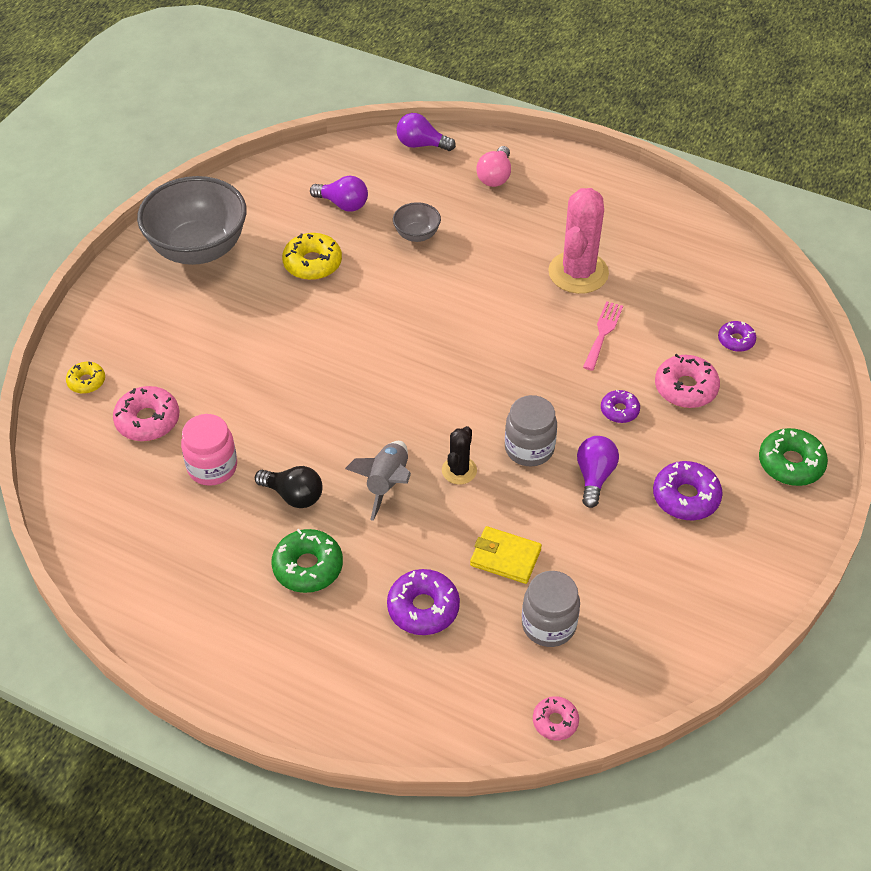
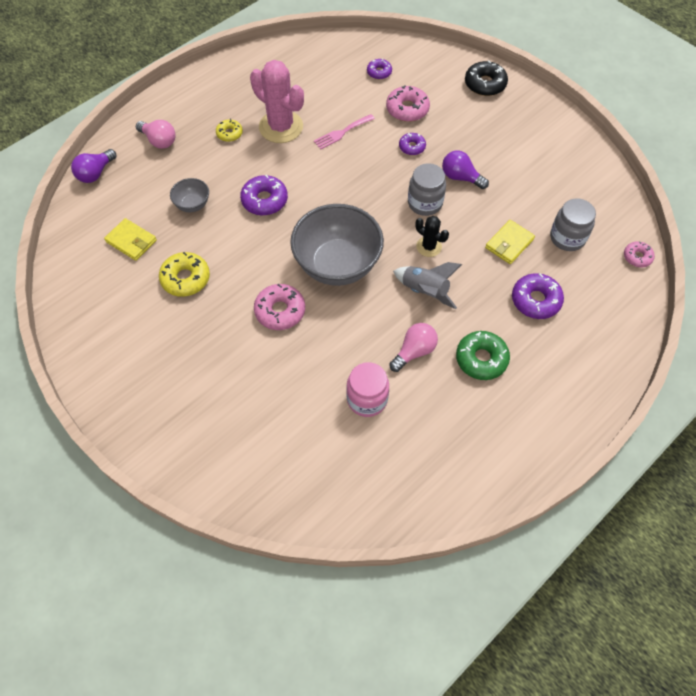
camera: 70 degrees left, 10 degrees up
yellow donut [66,362,105,393] -> yellow donut moved to [216,119,243,142]
pink donut [113,386,179,441] -> pink donut moved to [254,284,305,330]
grey bowl [137,176,247,265] -> grey bowl moved to [290,204,384,286]
black light bulb [255,466,323,508] -> pink light bulb [389,323,438,372]
purple light bulb [310,176,368,212] -> yellow wallet [104,218,157,261]
pink fork [583,301,623,371] -> pink fork turned 75 degrees counterclockwise [314,114,375,149]
purple donut [653,461,723,520] -> purple donut moved to [240,175,288,215]
green donut [759,428,828,486] -> black donut [465,60,508,96]

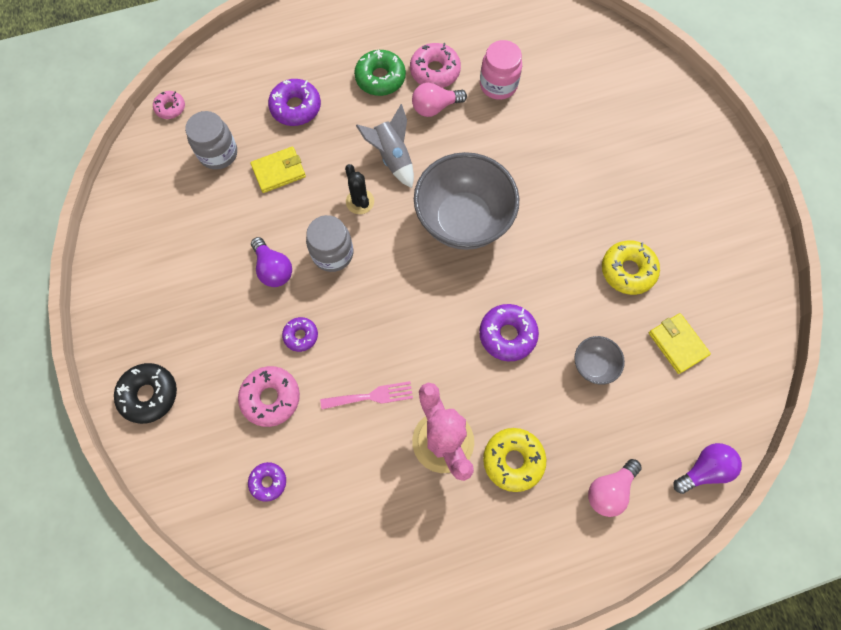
camera: 155 degrees left, 10 degrees up
pink light bulb [136,120,175,149] -> pink light bulb turned 105 degrees counterclockwise [588,459,642,517]
yellow donut [216,119,243,142] -> yellow donut [483,428,546,492], size x1.66
pink donut [254,284,305,330] -> pink donut moved to [410,43,461,88]

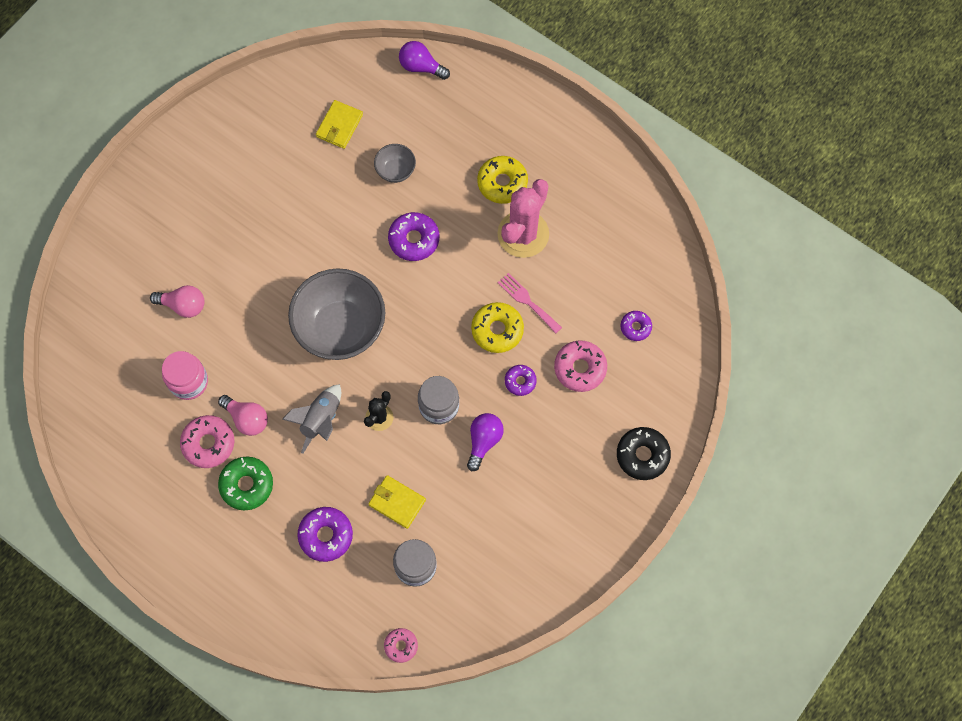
camera: 125 degrees left, 0 degrees up
pink light bulb [588,459,642,517] -> pink light bulb moved to [150,285,204,318]
yellow donut [602,240,660,295] -> yellow donut moved to [471,302,524,353]

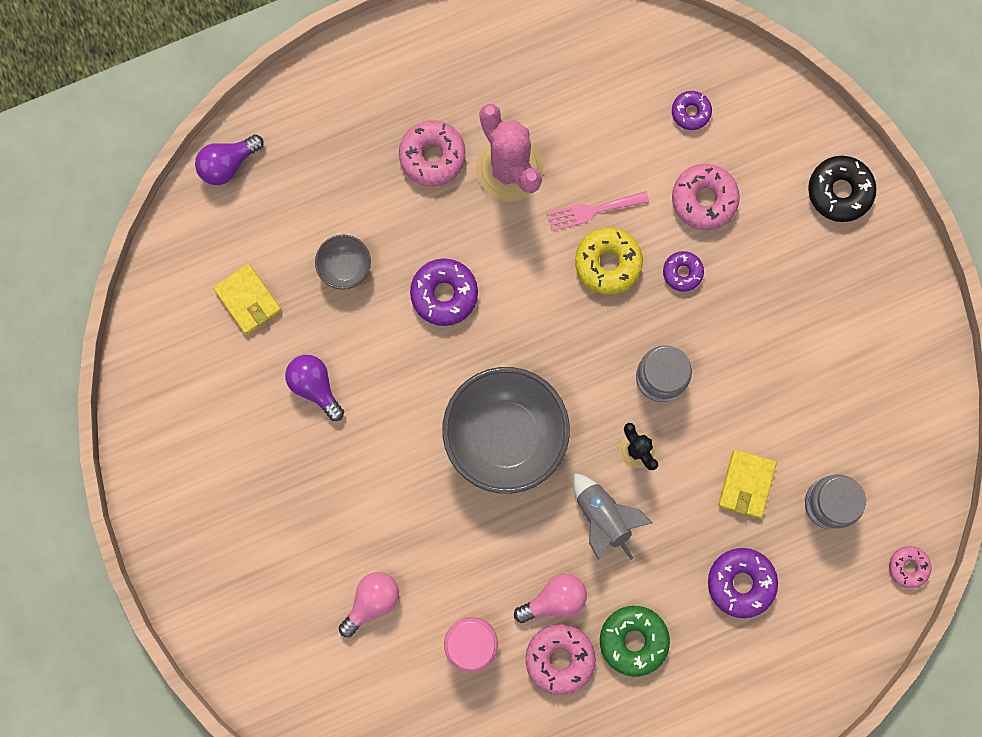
camera: 60 degrees left, 10 degrees up
yellow wallet [368,475,426,529] -> yellow wallet turned 45 degrees counterclockwise [718,450,777,518]
purple light bulb [467,413,504,471] -> purple light bulb moved to [285,355,344,421]
yellow donut [477,156,528,204] -> pink donut [399,120,466,186]

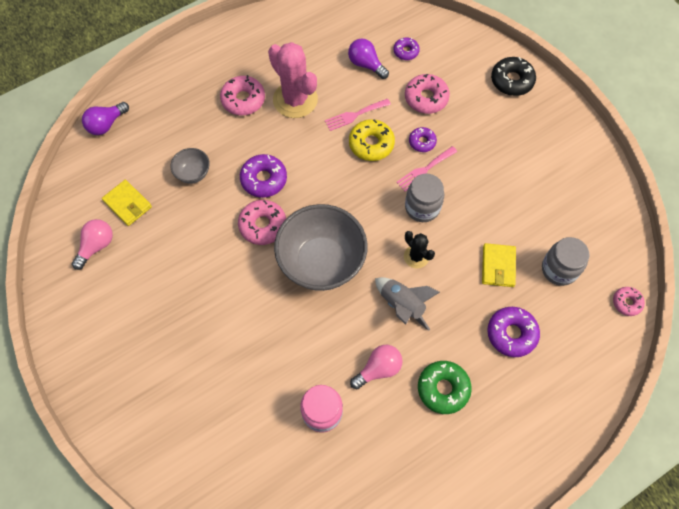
camera: 10 degrees left, 15 degrees down
purple light bulb [285,355,344,421] -> purple light bulb moved to [348,38,389,79]
pink light bulb [339,572,399,638] -> pink light bulb moved to [72,219,113,270]
pink donut [525,624,596,695] -> pink donut moved to [238,200,286,245]
none -> pink fork [396,146,457,192]

